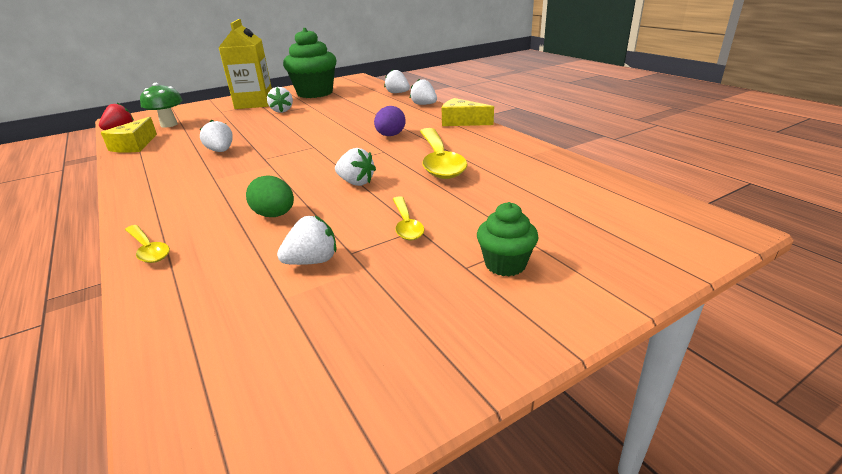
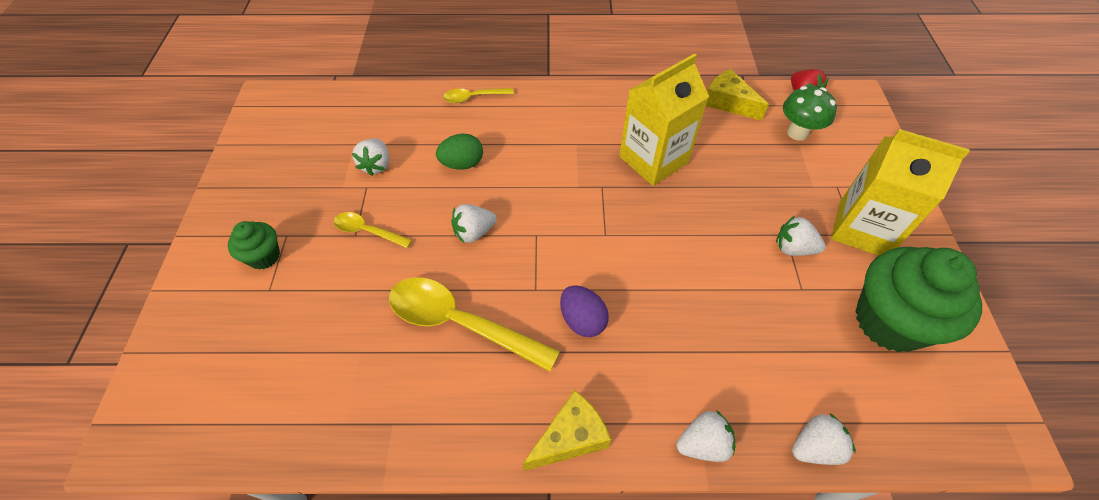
camera: 120 degrees right, 25 degrees up
white strawberry [200,120,233,152] -> yellow carton [619,53,709,186]

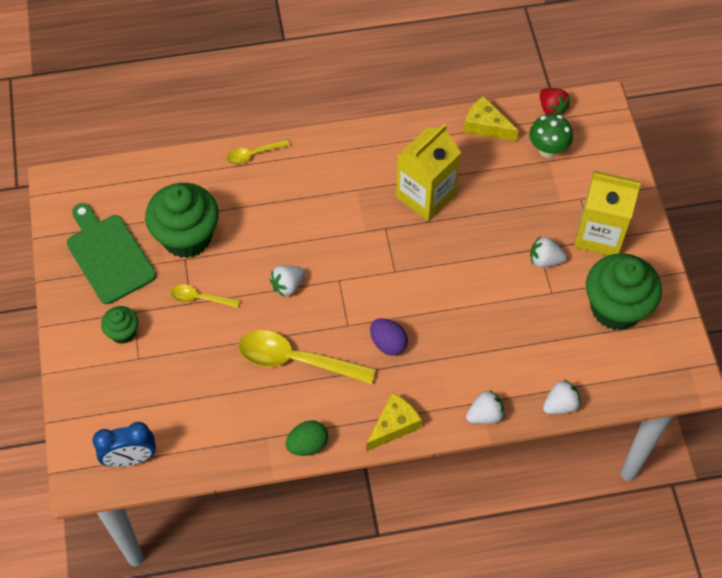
camera: 10 degrees left, 5 degrees up
white strawberry [352,139,389,176] -> green cupcake [145,183,219,258]
green egg [436,134,483,170] -> green egg moved to [286,420,328,456]
none -> green cutting board [67,203,156,304]
none -> blue clock [93,422,156,467]

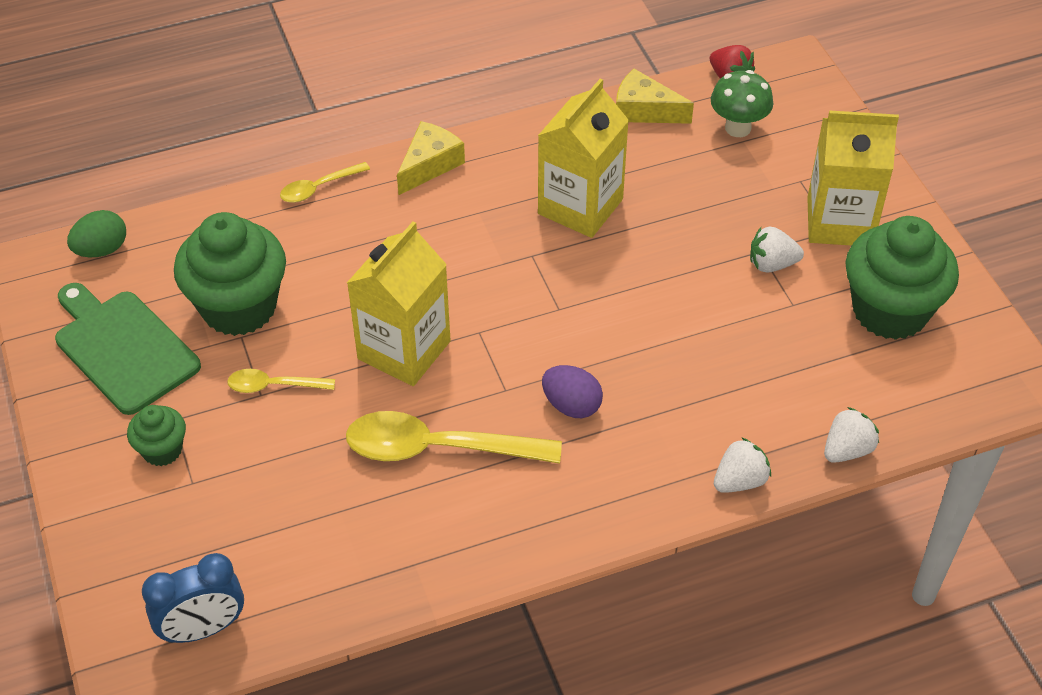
camera: 10 degrees left, 10 degrees down
white strawberry [270,265,305,297] -> yellow carton [347,221,451,386]
green egg [286,420,328,456] -> green egg moved to [67,210,126,257]
yellow cheese [366,393,422,452] -> yellow cheese moved to [397,121,465,195]

